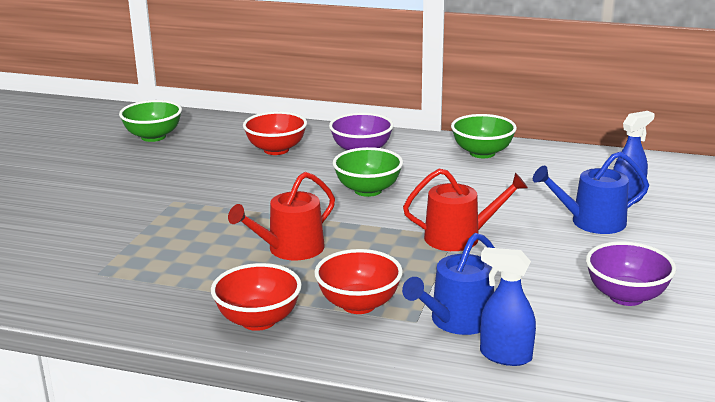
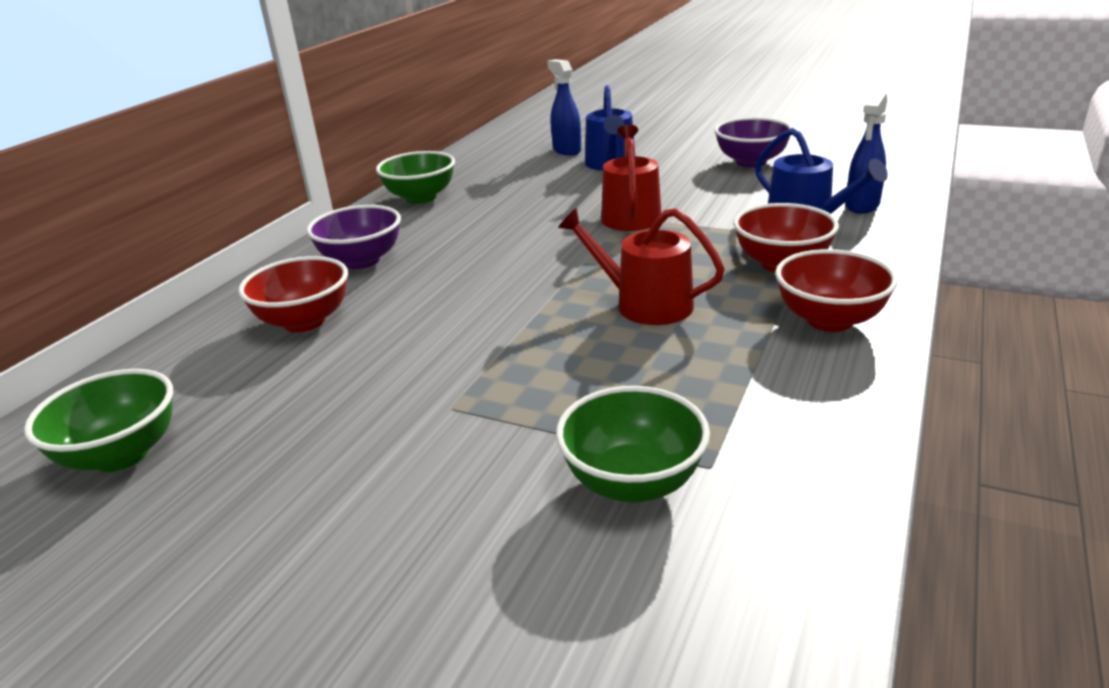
camera: 80 degrees left, 5 degrees up
red watering can [228,172,335,260] -> red watering can turned 150 degrees clockwise [558,208,725,325]
green bowl [333,147,403,197] -> green bowl moved to [556,386,710,503]

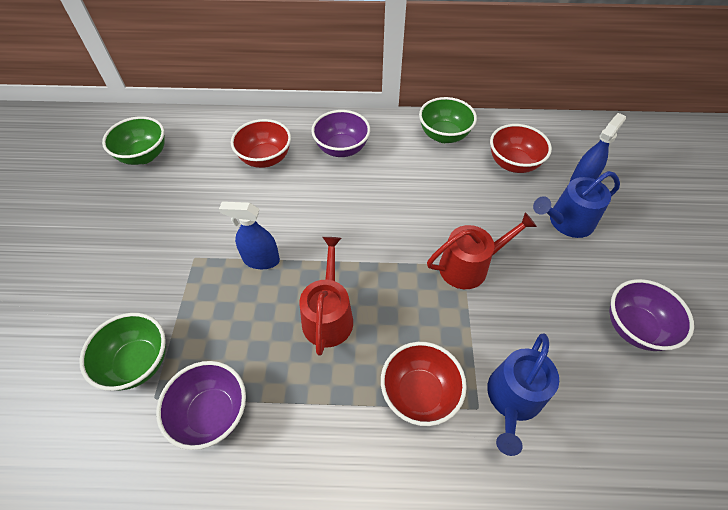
camera: 65 degrees right, 25 degrees up
red bowl [775,249,898,332] -> red bowl moved to [490,124,552,173]
blue spray bottle [846,92,887,214] -> blue spray bottle moved to [219,202,280,269]
none -> purple bowl [156,361,246,450]

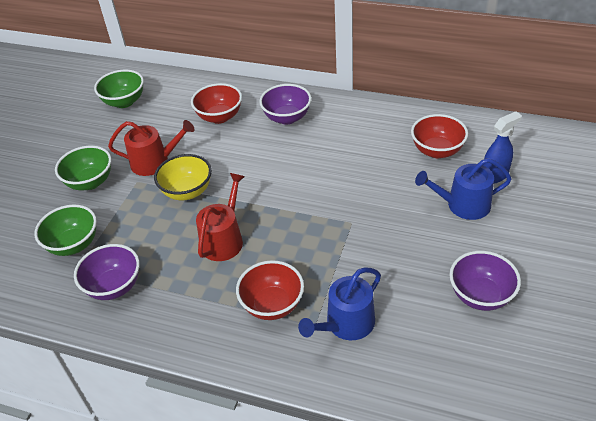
camera: 20 degrees right, 10 degrees down
blue spray bottle [219,202,280,269] -> yellow bowl [154,154,212,200]
green bowl [419,97,477,143] -> green bowl moved to [55,146,112,190]
red watering can [427,212,537,289] -> red watering can moved to [108,120,195,176]

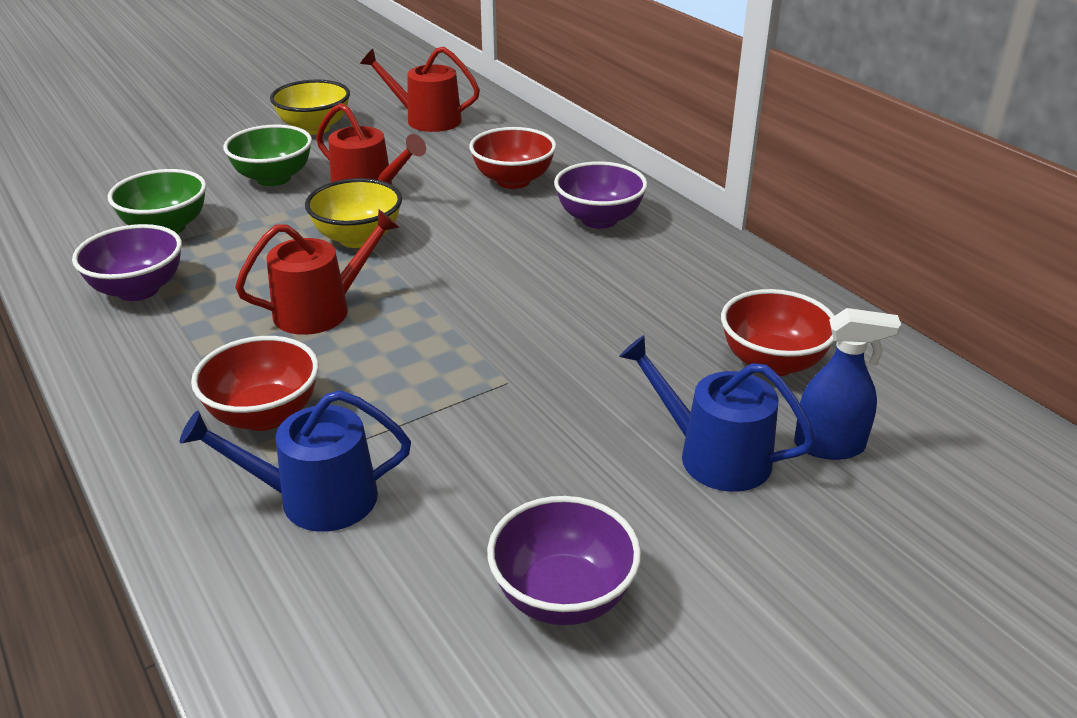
camera: 35 degrees right, 10 degrees down
green bowl [94,70,144,108] -> red watering can [360,47,480,132]
none -> yellow bowl [270,80,350,135]

